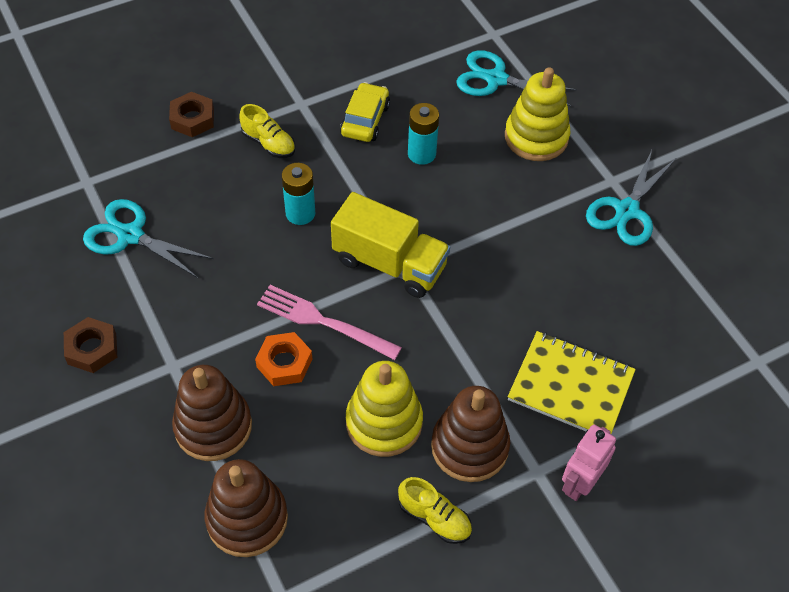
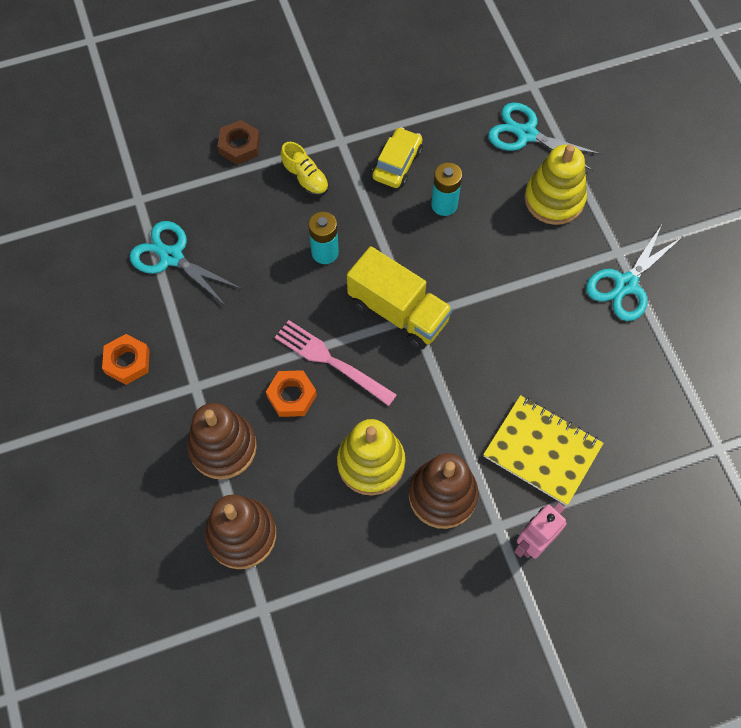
camera: 10 degrees right, 10 degrees up
brown nut [64,317,117,373] -> orange nut [102,334,150,385]
yellow shoe [398,477,472,544] -> none

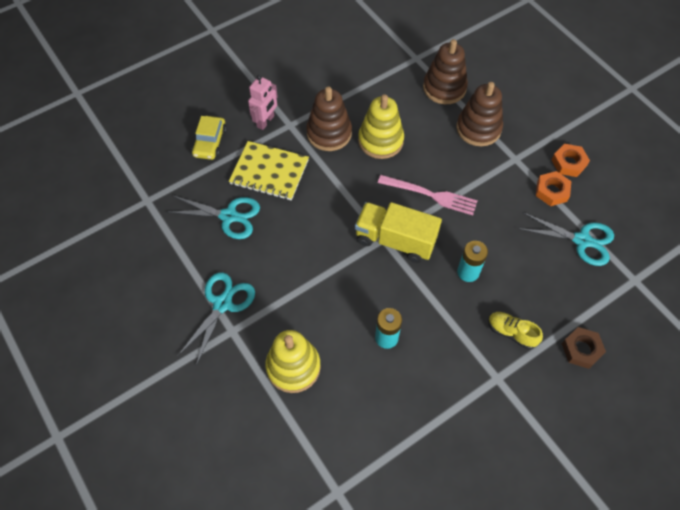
camera: 165 degrees right, 5 degrees down
orange nut [266,370,317,417] -> orange nut moved to [536,171,571,206]
yellow car [372,127,423,188] -> yellow car moved to [192,116,227,160]
turquoise scissors [488,102,602,171] -> turquoise scissors moved to [168,195,260,239]

